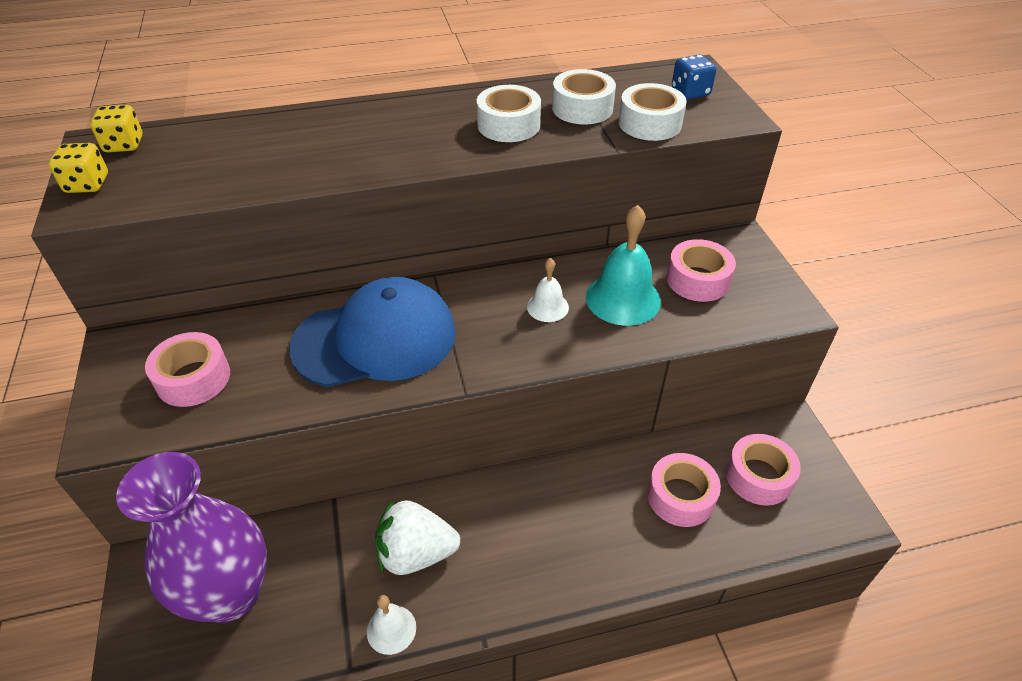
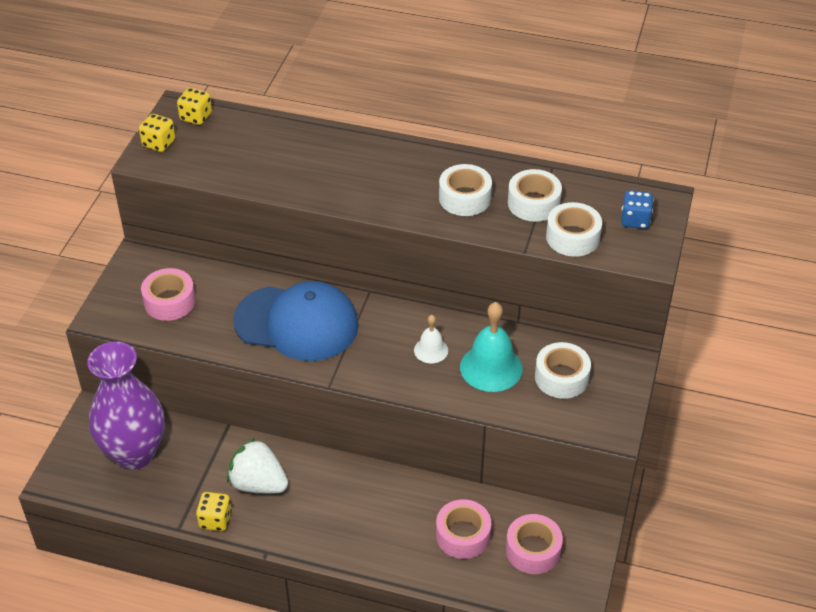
camera: 30 degrees right, 0 degrees up
white bell [367,595,416,655] -> yellow dice [196,492,232,531]
pink tape [667,239,736,302] -> white tape [535,342,591,399]

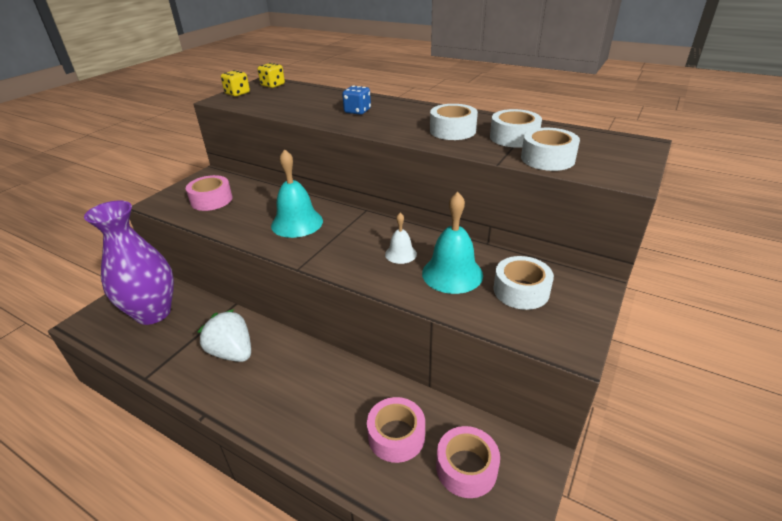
camera: 15 degrees right, 10 degrees down
yellow dice [196,492,232,531] -> none
blue cap [233,281,359,361] -> turquoise bell [271,149,323,238]
blue dice [621,190,654,229] -> blue dice moved to [342,86,371,115]

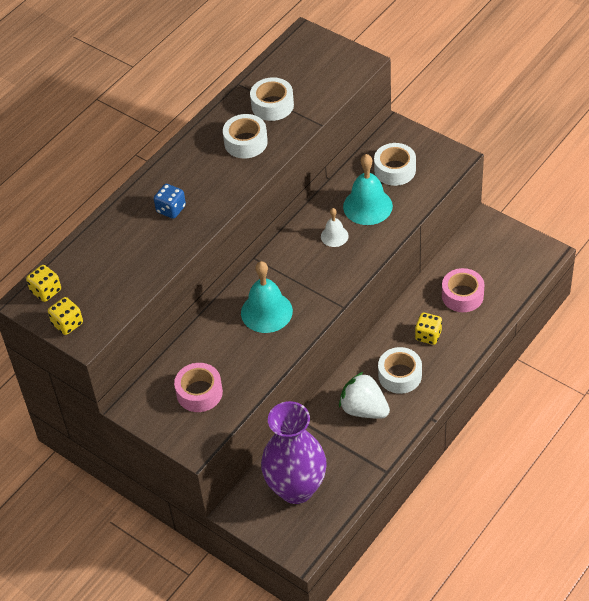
camera: 80 degrees left, 15 degrees up
white strawberry [198,309,251,362] -> white strawberry turned 75 degrees clockwise [339,371,390,419]
pink tape [436,426,500,498] -> none
white tape [521,128,580,171] -> white tape moved to [378,347,422,394]
none -> yellow dice [415,313,442,345]

